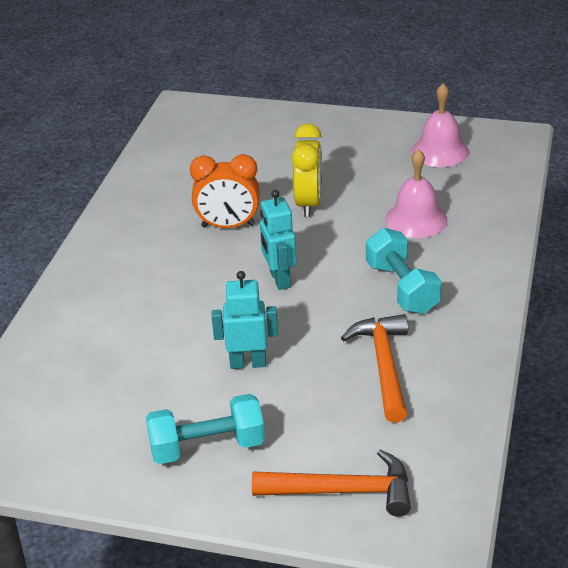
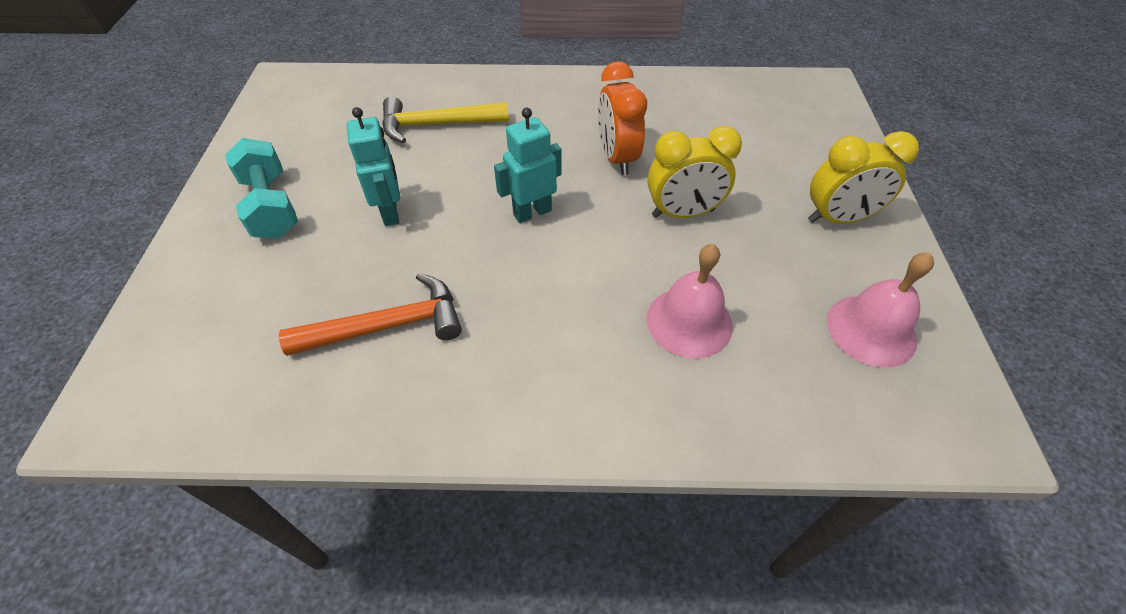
camera: 75 degrees right, 15 degrees up
orange hammer [252,449,411,517] -> none
turquoise dumbbell [366,228,442,314] -> none
none -> yellow hammer [382,97,509,143]
none -> yellow clock [808,131,919,224]

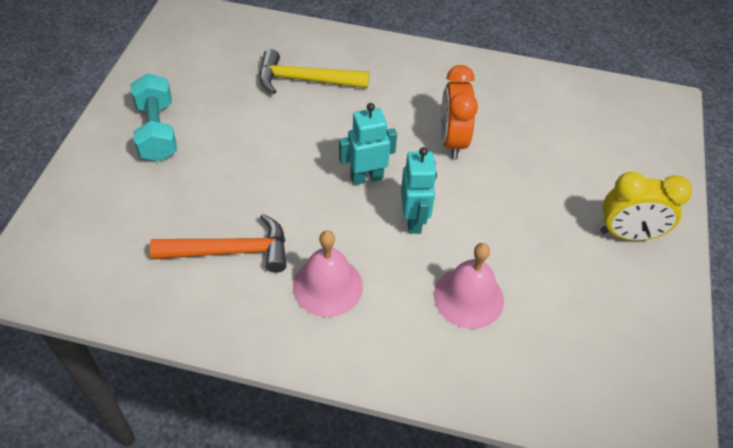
camera: 10 degrees right, 0 degrees up
turquoise robot [347,107,400,226] -> turquoise robot moved to [401,147,437,234]
yellow clock [648,126,742,218] -> none
pink bell [827,252,934,367] -> pink bell moved to [293,230,363,317]

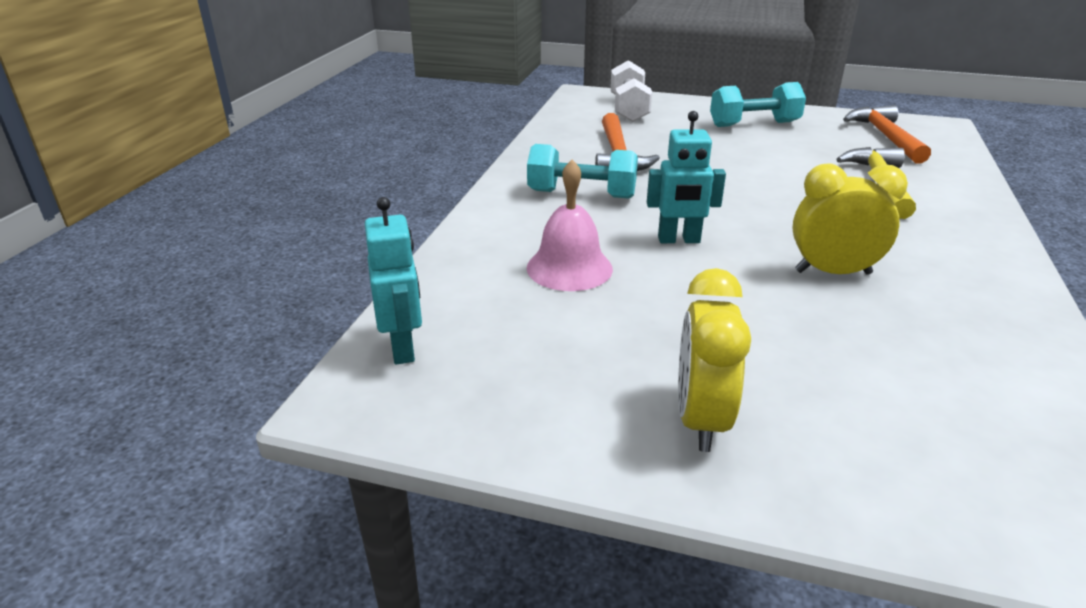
camera: 95 degrees right, 20 degrees down
pink bell [293,230,363,317] -> turquoise dumbbell [527,144,638,199]
turquoise robot [339,103,397,185] -> turquoise robot moved to [365,197,422,365]
orange clock [441,65,478,159] -> yellow clock [792,163,908,275]
none -> white dumbbell [610,60,652,122]
none -> orange hammer [843,105,931,164]

